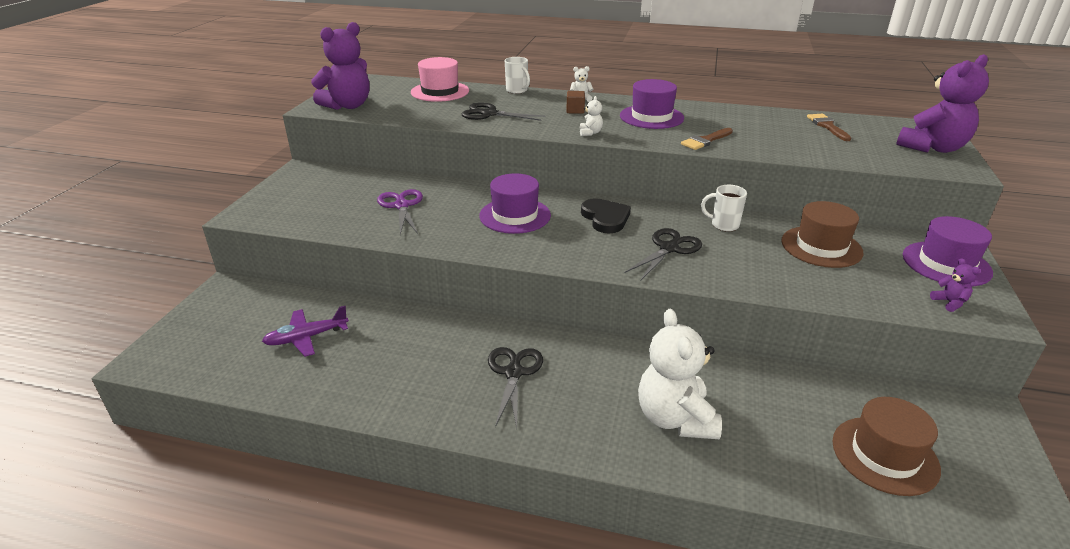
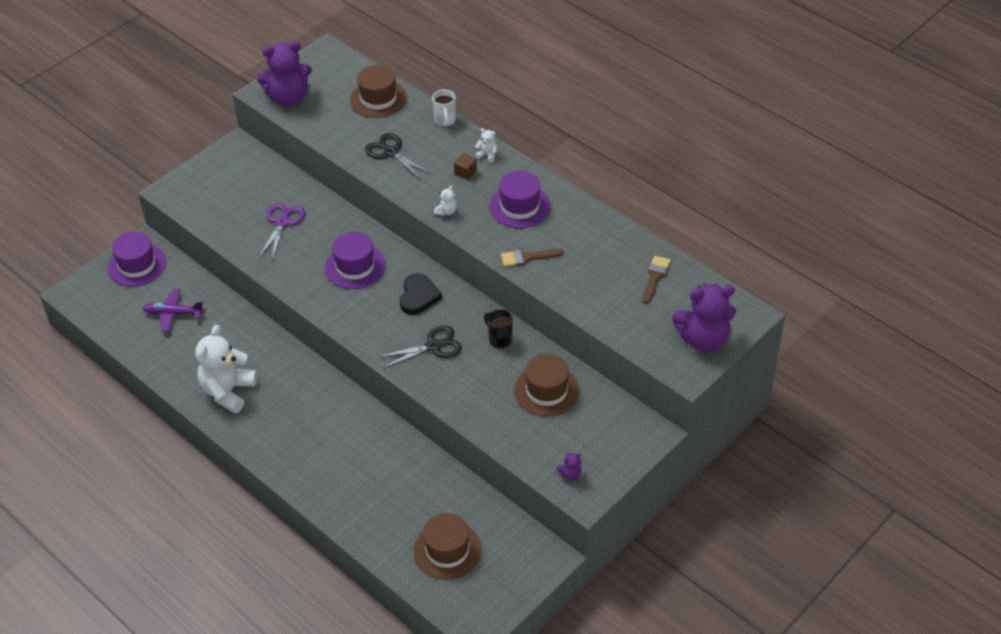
camera: 30 degrees right, 15 degrees up
pink hat [411,57,469,102] -> brown hat [350,65,407,118]
black scissors [488,347,543,428] -> none
white teddy bear [638,309,722,439] -> white teddy bear moved to [196,325,257,413]
white mug [701,185,747,232] -> black mug [484,309,513,348]
purple hat [903,216,993,286] -> purple hat moved to [108,232,166,287]
purple teddy bear [930,258,980,312] -> purple teddy bear turned 60 degrees clockwise [556,453,582,481]

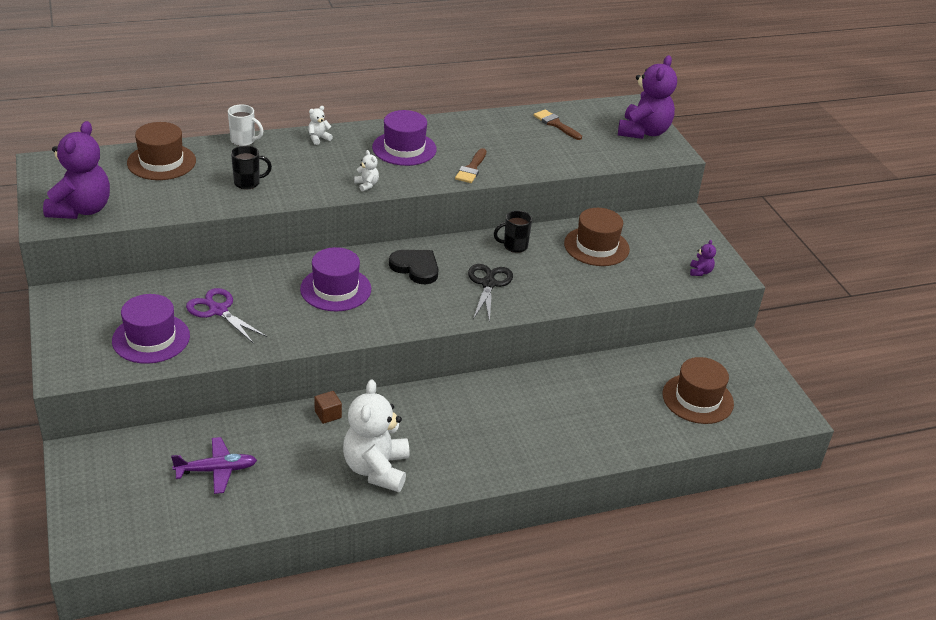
camera: 65 degrees left, 10 degrees down
purple hat [108,232,166,287] -> purple hat moved to [112,294,190,364]
purple plane [143,289,204,332] -> purple plane turned 135 degrees counterclockwise [171,437,257,494]
white teddy bear [196,325,257,413] -> white teddy bear turned 45 degrees clockwise [343,379,409,492]
black scissors [365,133,432,179] -> black mug [231,146,272,190]
brown cube [454,153,477,180] -> brown cube moved to [314,391,342,424]

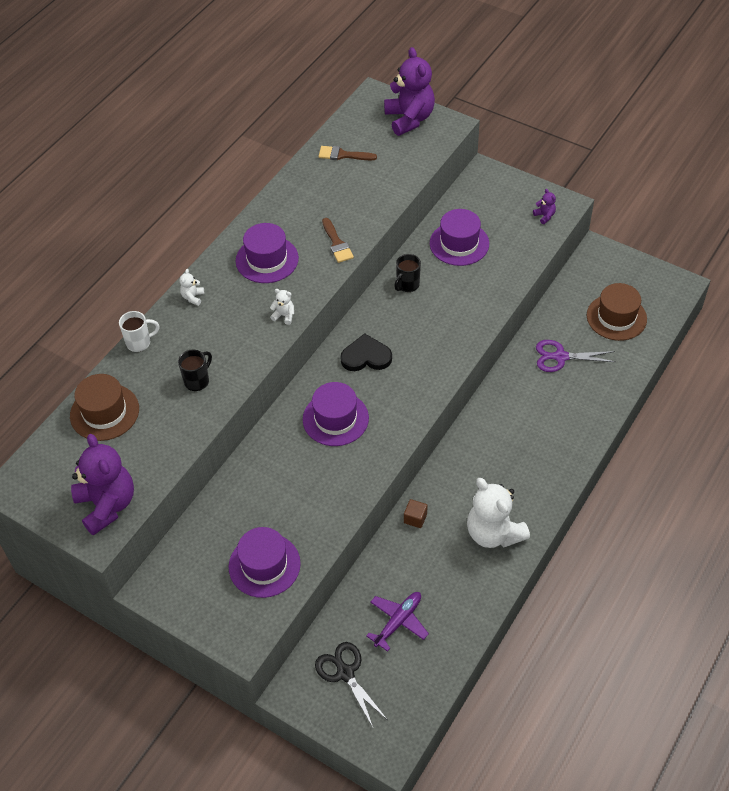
camera: 35 degrees left, 15 degrees up
purple scissors [186,288,267,344] -> purple scissors moved to [536,340,615,372]
black scissors [468,264,513,323] -> black scissors moved to [315,642,387,729]
brown hat [564,208,630,266] -> purple hat [430,209,489,266]

